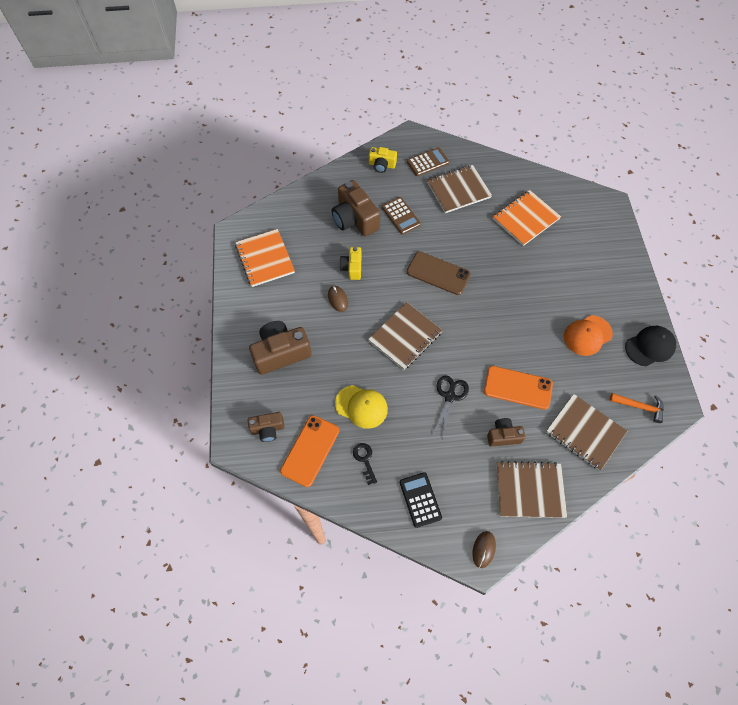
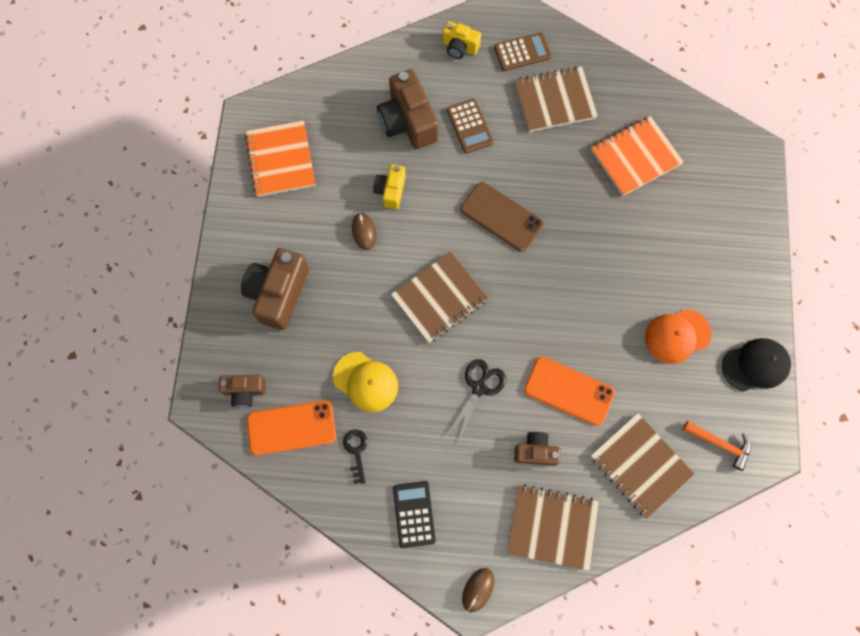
camera: 10 degrees right, 10 degrees up
brown camera [249,321,312,375] -> brown camera turned 60 degrees counterclockwise [241,248,309,330]
orange phone [280,415,339,487] -> orange phone turned 45 degrees clockwise [247,400,336,455]

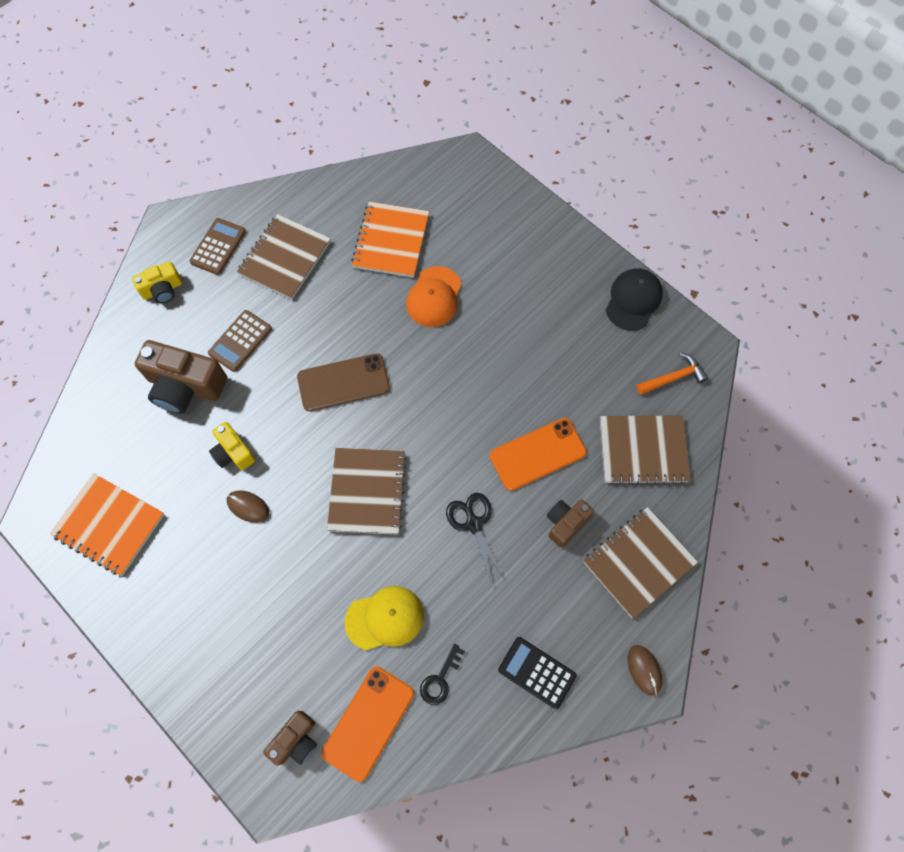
camera: 50 degrees left, 5 degrees down
brown camera [241,248,309,330] -> none
black key [343,430,367,484] -> black key turned 90 degrees counterclockwise [420,644,465,705]
brown calculator [447,99,493,153] -> brown calculator turned 105 degrees clockwise [208,310,272,372]
orange cap [645,309,711,364] -> orange cap moved to [406,266,462,327]

